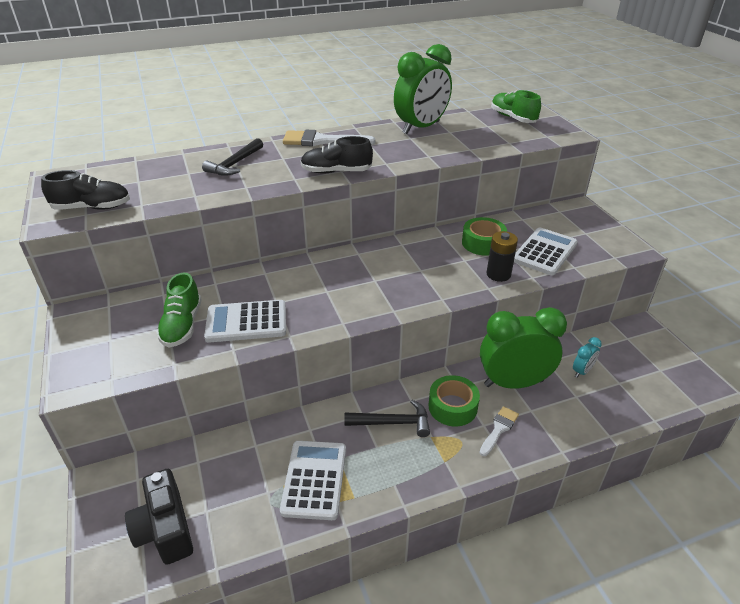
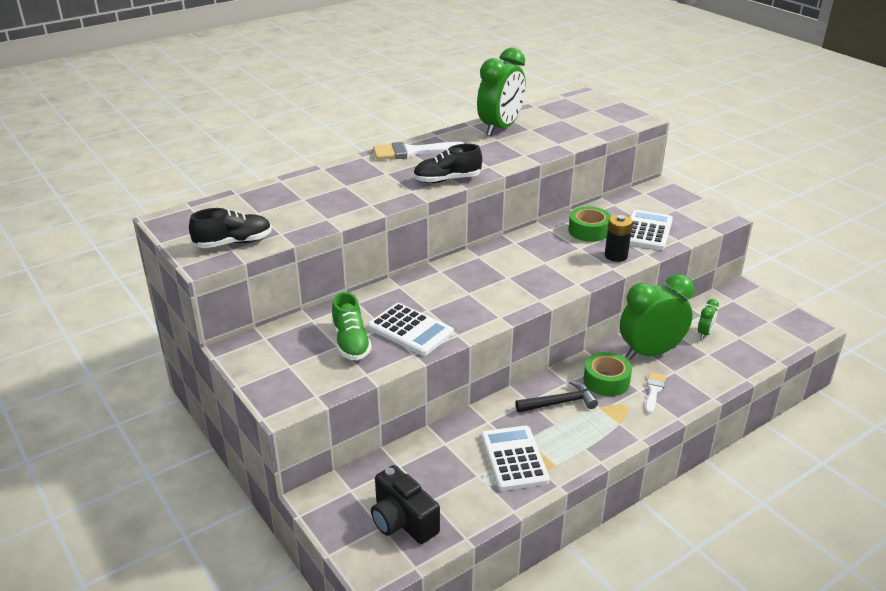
camera: 15 degrees left, 5 degrees down
black hammer [202,138,263,176] -> none
white calculator [204,300,286,342] -> white calculator turned 120 degrees counterclockwise [368,303,454,356]
green shoe [491,90,541,123] -> none
turquoise clock [573,337,602,378] -> green clock [698,299,719,339]

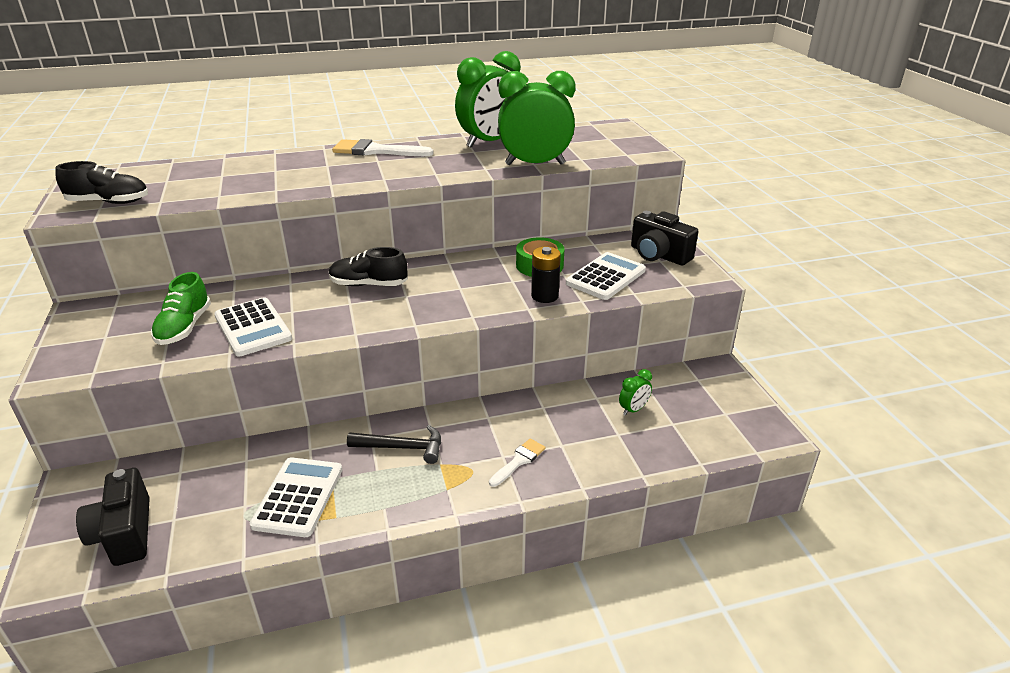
camera: 20 degrees right, 0 degrees up
black shoe [413,144,482,183] -> black shoe moved to [329,247,408,286]
green tape [584,352,632,396] -> none
green clock [620,274,694,360] -> green clock moved to [498,71,575,165]
none -> black camera [631,211,698,266]

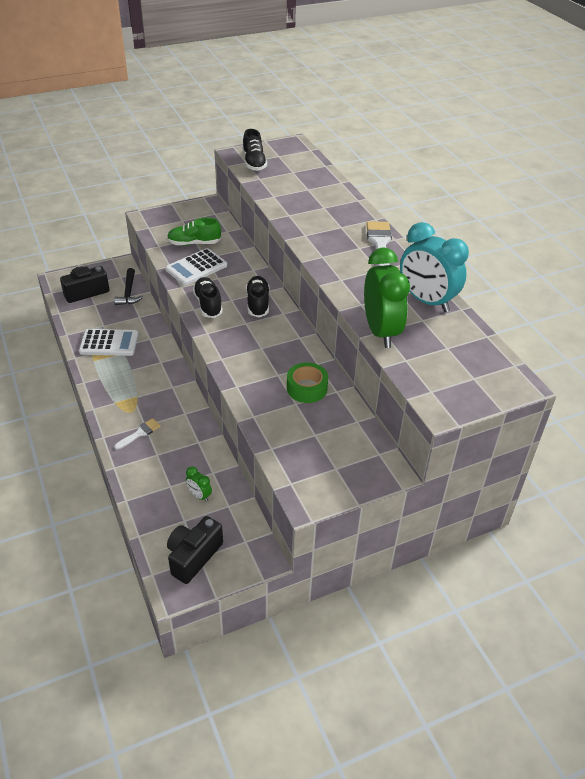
camera: 80 degrees right, 10 degrees up
black hammer [347,425,441,464] -> black hammer moved to [114,268,143,305]
green clock [455,51,521,148] -> turquoise clock [400,222,469,312]
white brush [489,439,546,487] -> white brush turned 75 degrees counterclockwise [114,418,161,450]
black battery [531,246,561,303] -> none
white calculator [566,252,646,300] -> none
black camera [631,211,698,266] -> black camera moved to [167,516,223,584]
none -> black shoe [193,277,223,318]

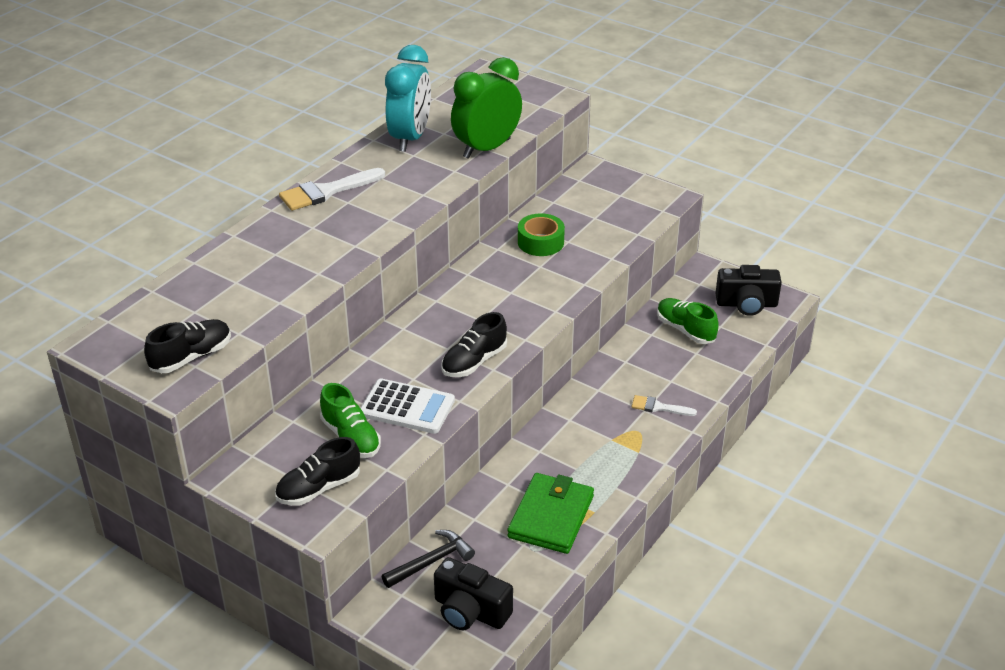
camera: 120 degrees left, 5 degrees down
white calculator [79,329,138,356] -> green wallet [508,473,594,554]
green clock [186,467,212,502] -> green shoe [657,298,719,344]
black shoe [246,276,269,317] -> black shoe moved to [275,437,360,506]

